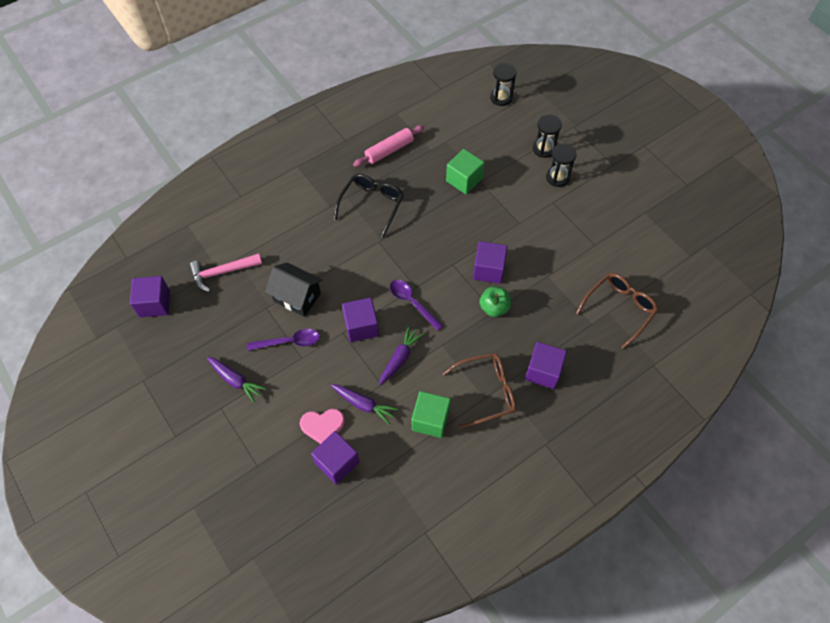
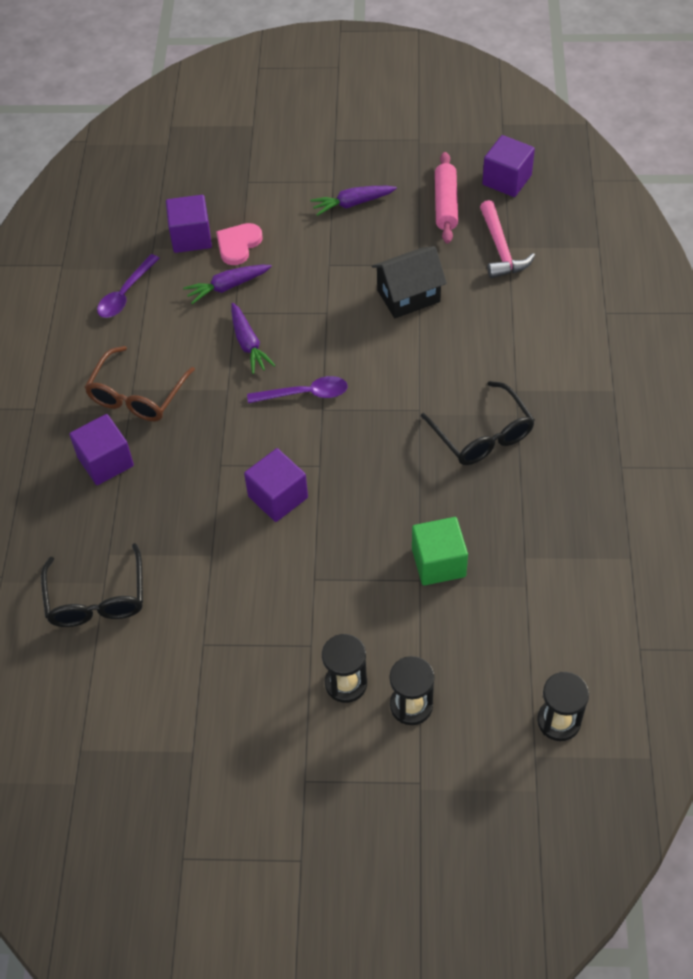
camera: 130 degrees right, 5 degrees down
pink hammer [189,253,262,292] -> pink hammer turned 150 degrees clockwise [480,200,535,278]
purple spoon [247,329,320,351] -> purple spoon moved to [97,254,160,318]
purple cube [342,298,379,342] -> none
pink rolling pin [353,125,424,167] -> pink rolling pin moved to [435,152,458,244]
green cube [412,391,451,438] -> none
green apple [480,286,511,317] -> none
brown glasses [576,273,659,349] -> black glasses [41,543,143,627]

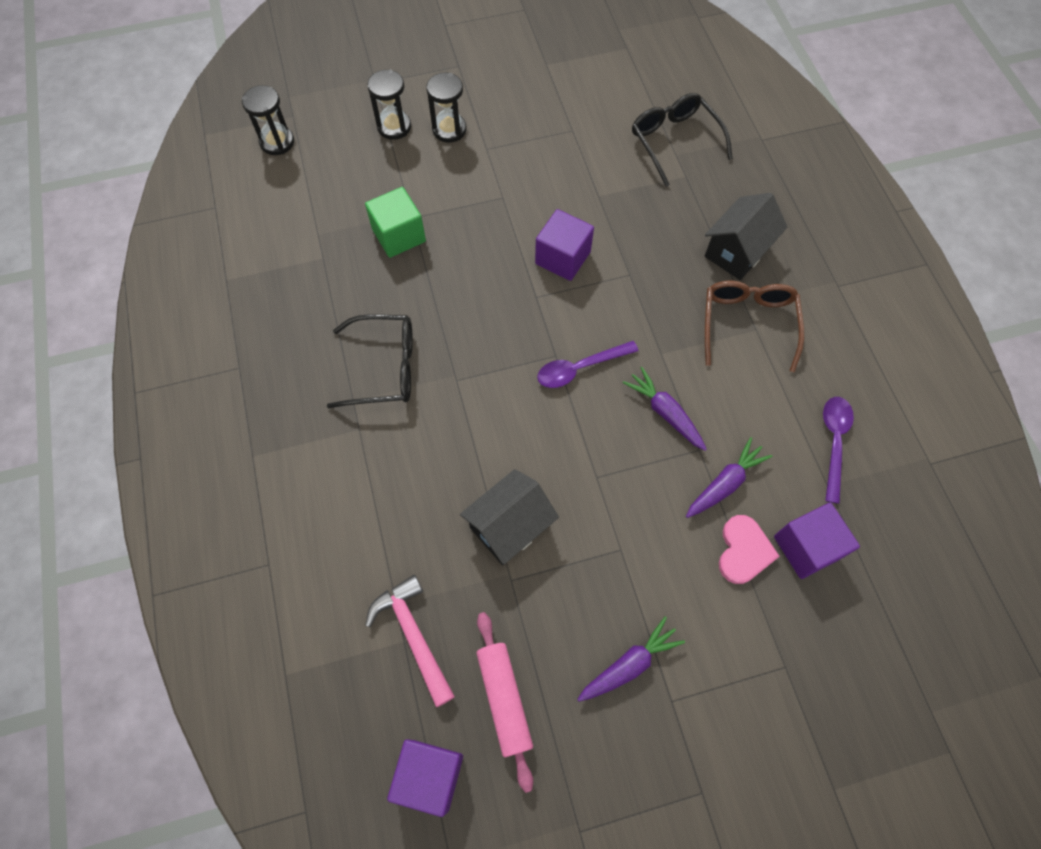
camera: 160 degrees right, 10 degrees up
purple cube [69,414,134,485] -> black house [705,193,787,280]
black glasses [421,381,535,465] -> black glasses turned 135 degrees clockwise [327,314,413,408]

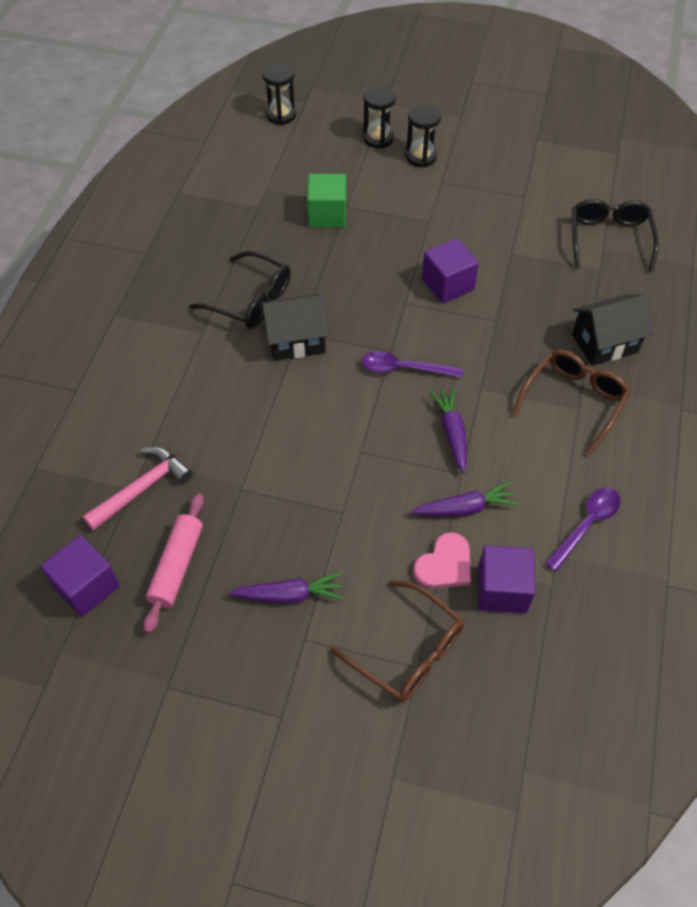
camera: 30 degrees right, 10 degrees down
pink hammer [365,575,455,707] -> pink hammer turned 45 degrees clockwise [83,447,193,531]
black house [460,469,559,565] -> black house moved to [261,294,329,361]
none -> brown glasses [331,580,464,702]

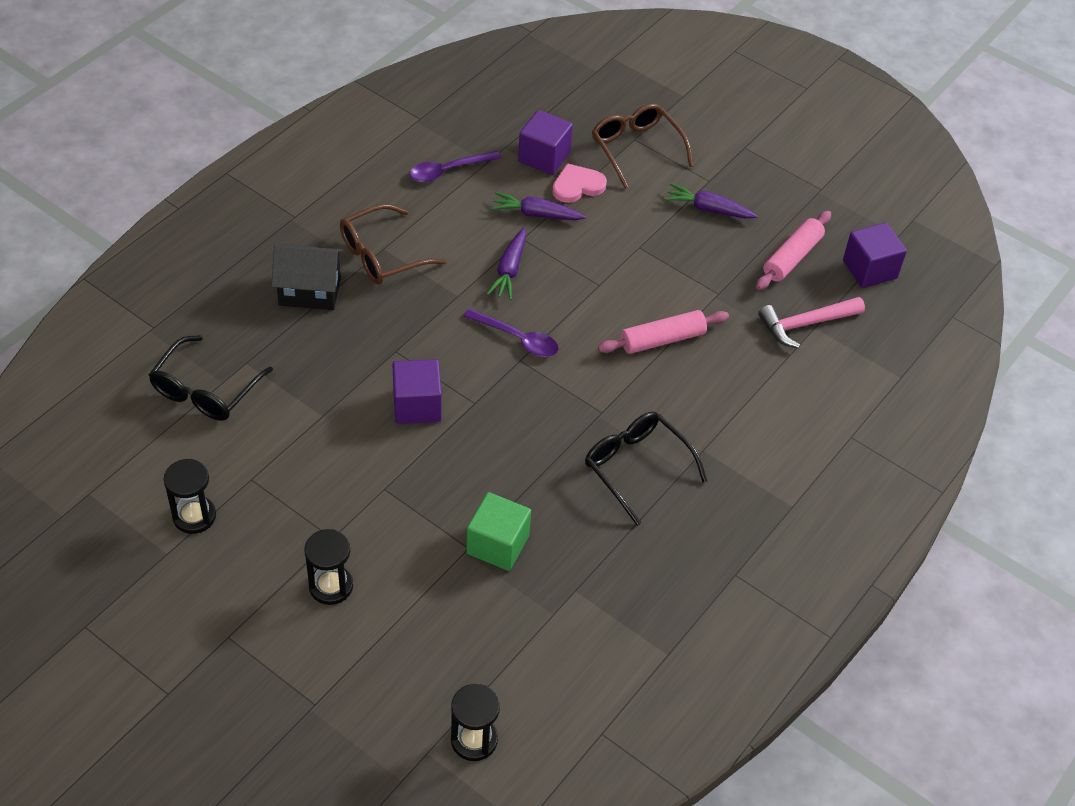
camera: 160 degrees left, 5 degrees down
black house [261,294,329,361] -> none
black hourglass [363,86,396,148] -> black hourglass moved to [164,459,216,534]
none -> pink rolling pin [598,310,729,354]

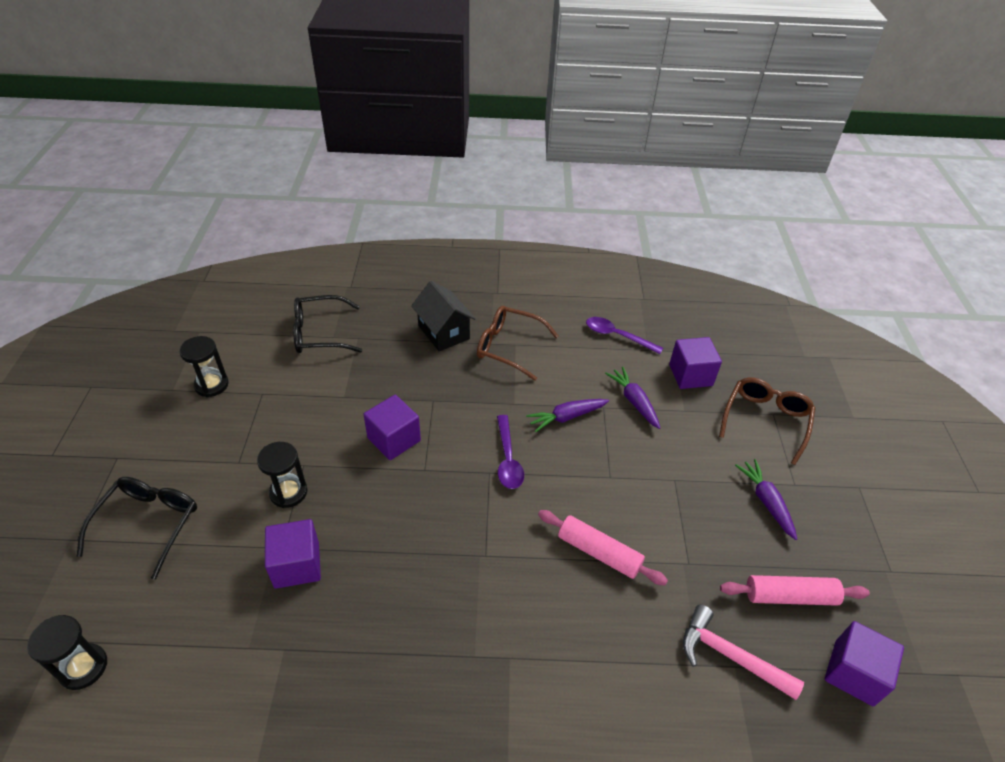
camera: 55 degrees right, 5 degrees down
black hourglass [304,529,353,605] -> black hourglass moved to [257,442,307,508]
green cube [466,492,531,571] -> purple cube [265,519,321,589]
pink heart [552,163,607,203] -> none
black glasses [585,412,707,526] -> black glasses moved to [76,477,197,580]

